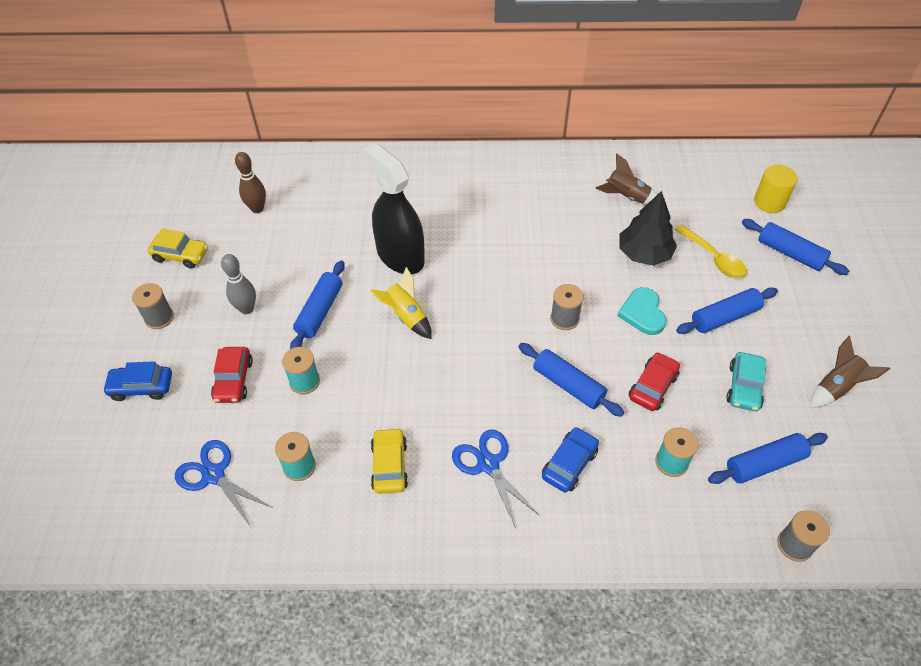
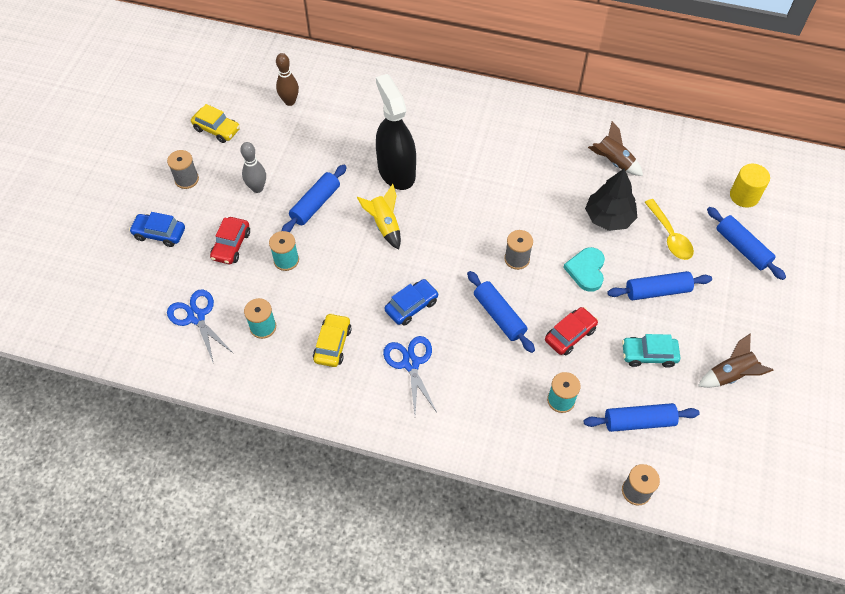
camera: 15 degrees right, 5 degrees up
blue car [542,427,599,492] -> blue car moved to [385,279,439,326]
turquoise car [726,352,766,411] -> turquoise car turned 60 degrees clockwise [622,334,680,368]

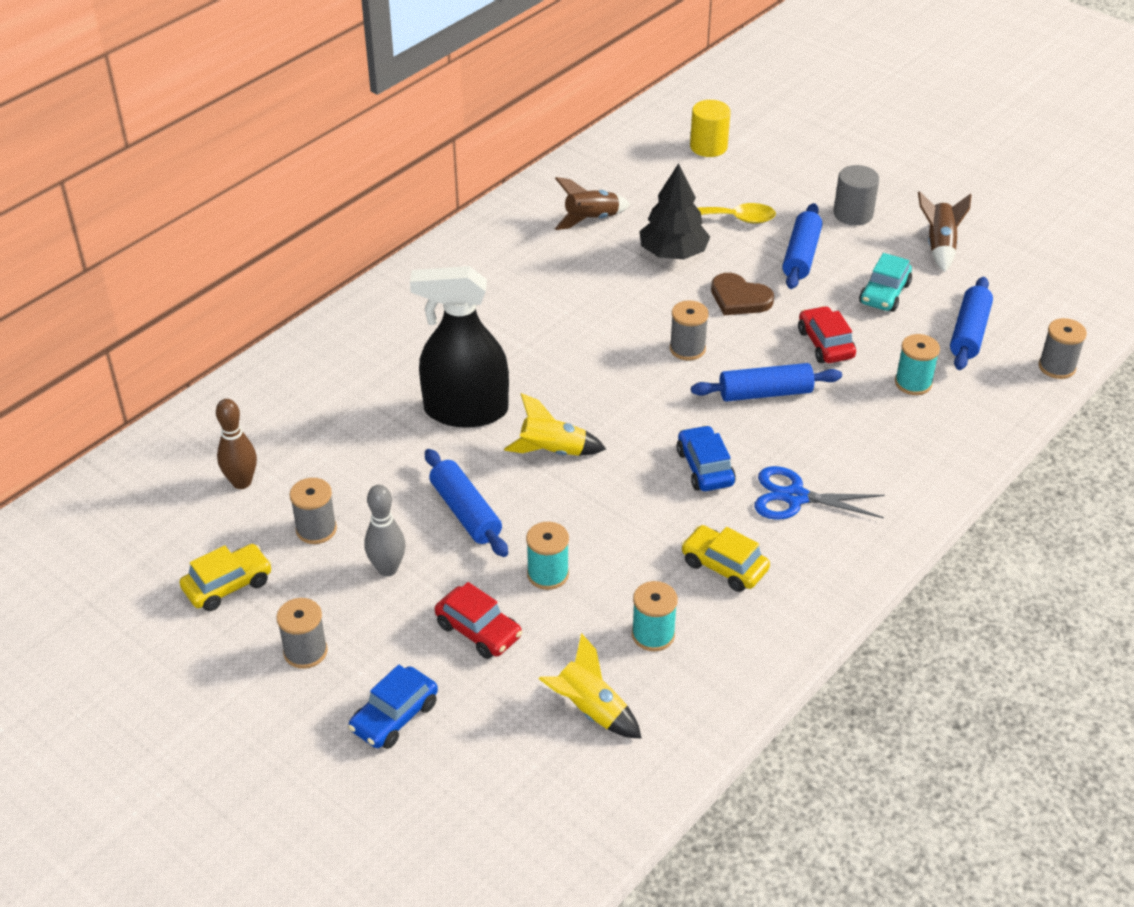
camera: 65 degrees left, 15 degrees down
blue scissors [167,289,234,364] -> yellow rocket [539,633,642,739]
turquoise heart [563,247,605,292] -> brown heart [711,273,774,315]
blue rolling pin [707,207,786,280] -> none
none -> grey spool [290,478,337,544]
none -> grey cylinder [834,165,879,225]

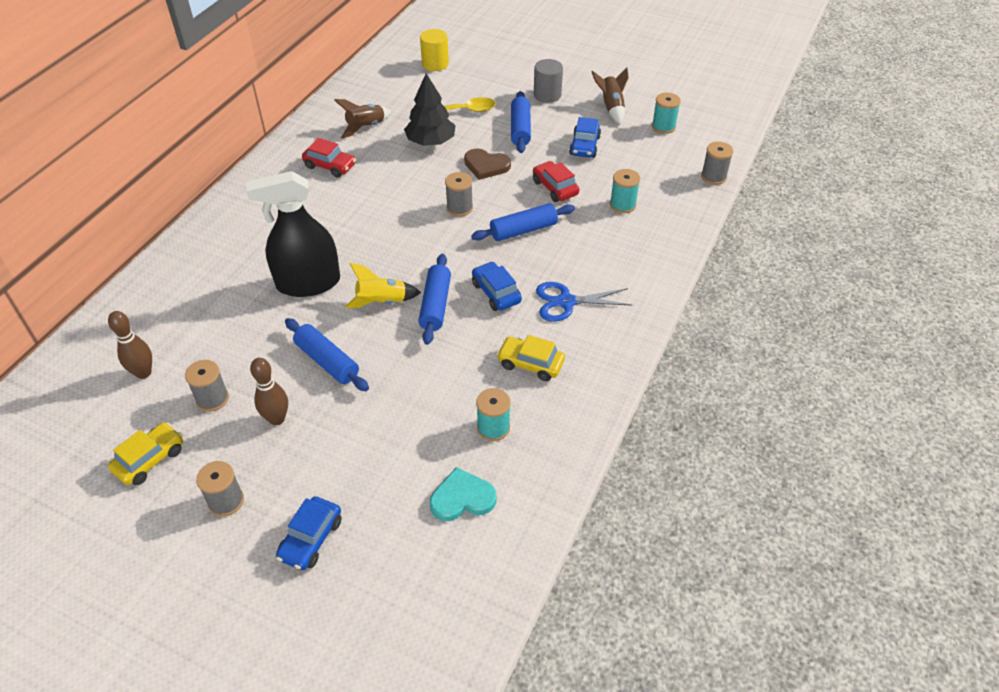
camera: 15 degrees left, 5 degrees up
grey bowling pin [364,485,405,577] -> brown bowling pin [250,358,288,425]
red car [435,582,522,659] -> red car moved to [302,138,356,178]
turquoise spool [526,522,569,590] -> turquoise spool moved to [652,93,681,134]
yellow rocket [539,633,642,739] -> turquoise heart [430,467,496,521]
turquoise car [859,253,912,312] -> blue car [569,117,601,158]
blue rolling pin [950,277,993,370] -> blue rolling pin moved to [418,254,451,345]

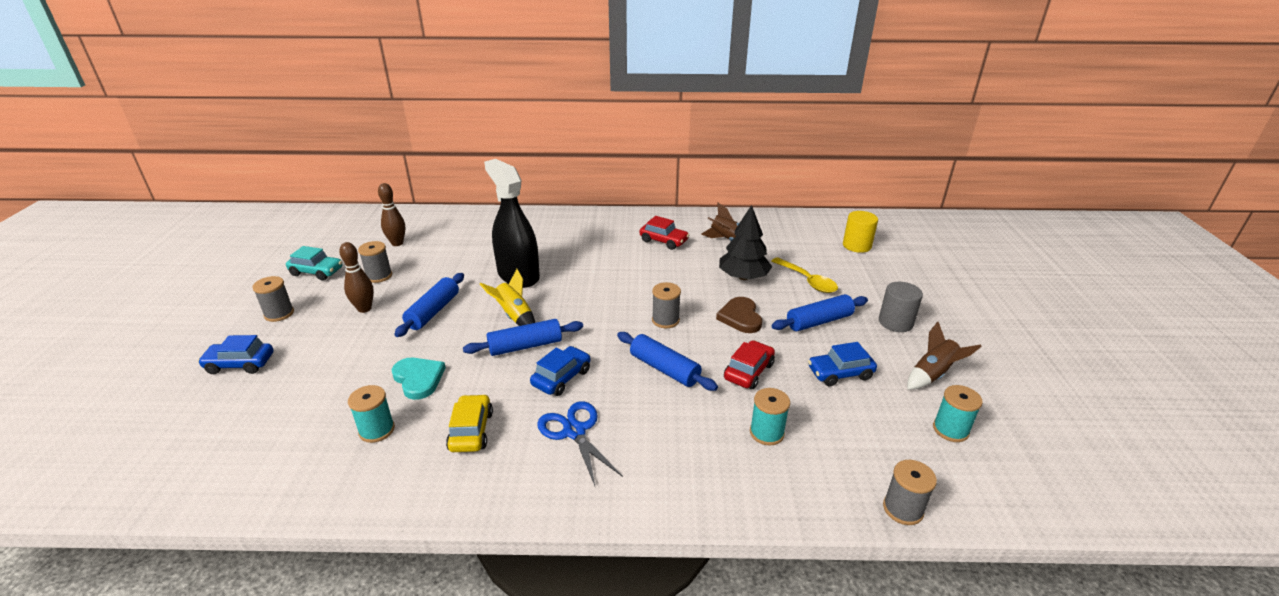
camera: 65 degrees right, 15 degrees down
yellow car [108,422,183,485] -> turquoise car [286,246,343,281]
red car [302,138,356,178] -> red car turned 60 degrees counterclockwise [639,216,689,250]
turquoise heart [430,467,496,521] -> turquoise heart moved to [392,358,446,400]

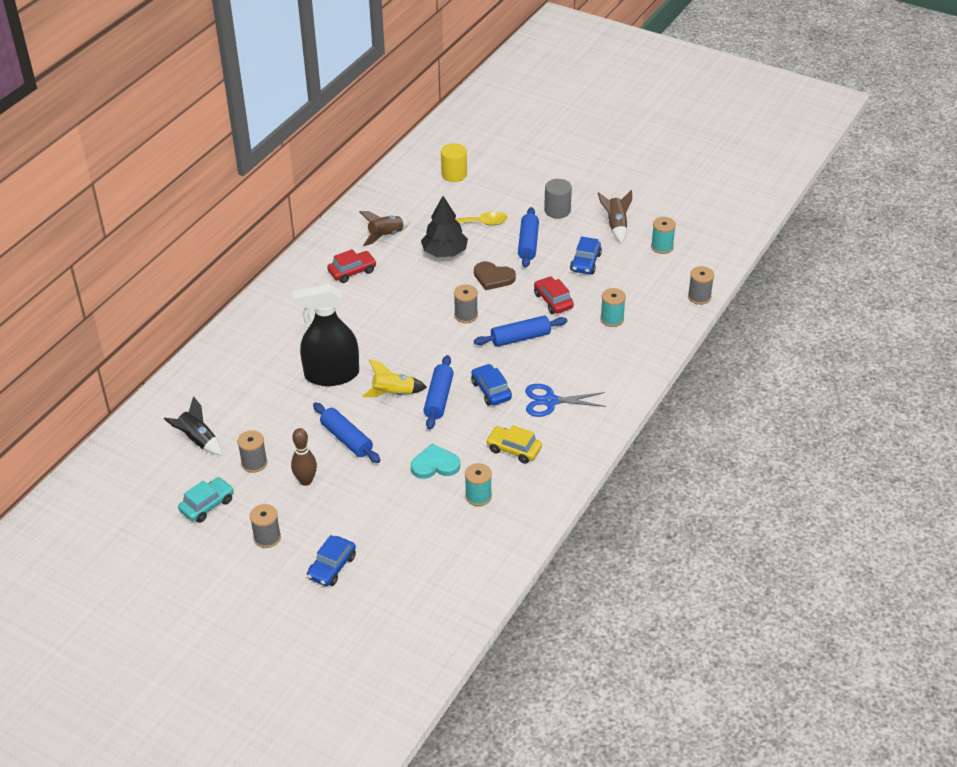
camera: 60 degrees left, 10 degrees up
brown bowling pin [378,183,405,246] -> black rocket [164,396,222,455]

